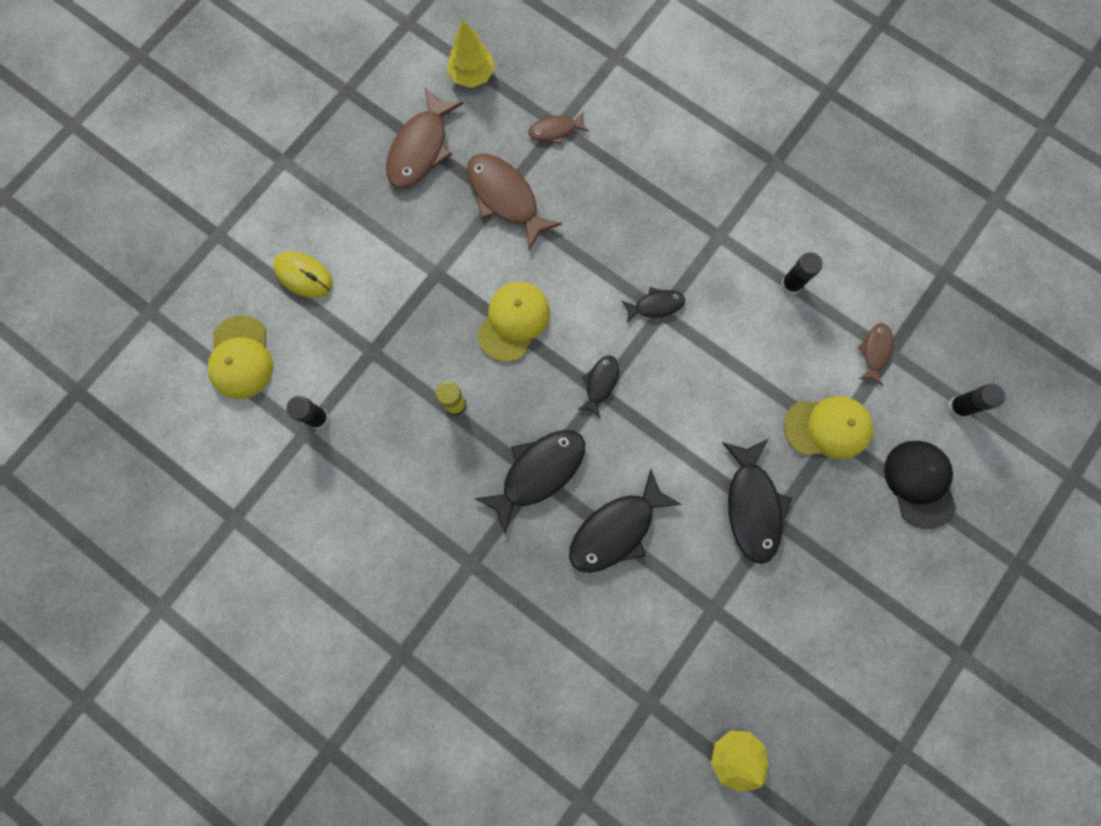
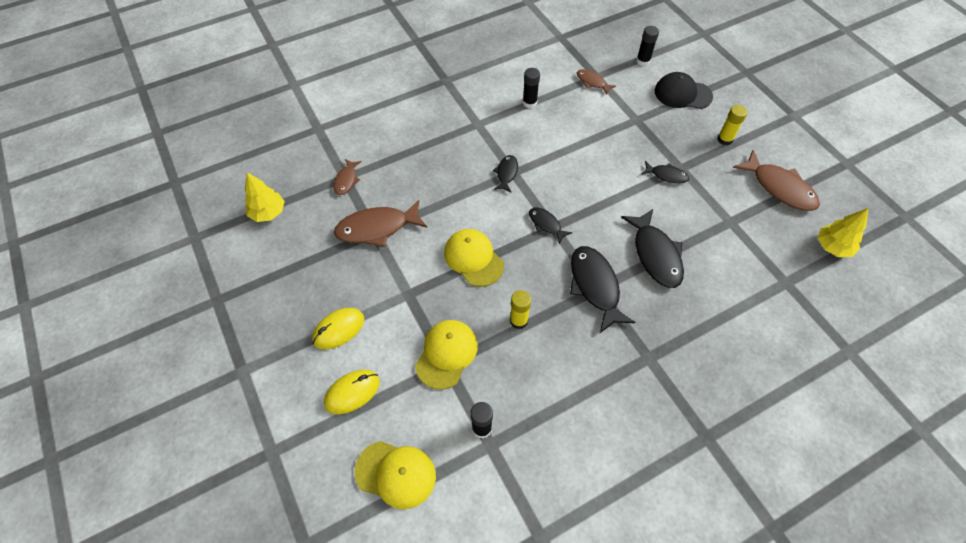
camera: 65 degrees left, 20 degrees down
brown fish [386,88,463,189] -> brown fish moved to [733,150,820,211]
black fish [722,439,792,564] -> black fish [642,161,689,183], size x0.54
yellow cap [784,396,873,460] -> yellow cap moved to [415,320,478,389]
none -> yellow mouse [312,308,364,349]
none -> yellow glue stick [717,105,747,145]

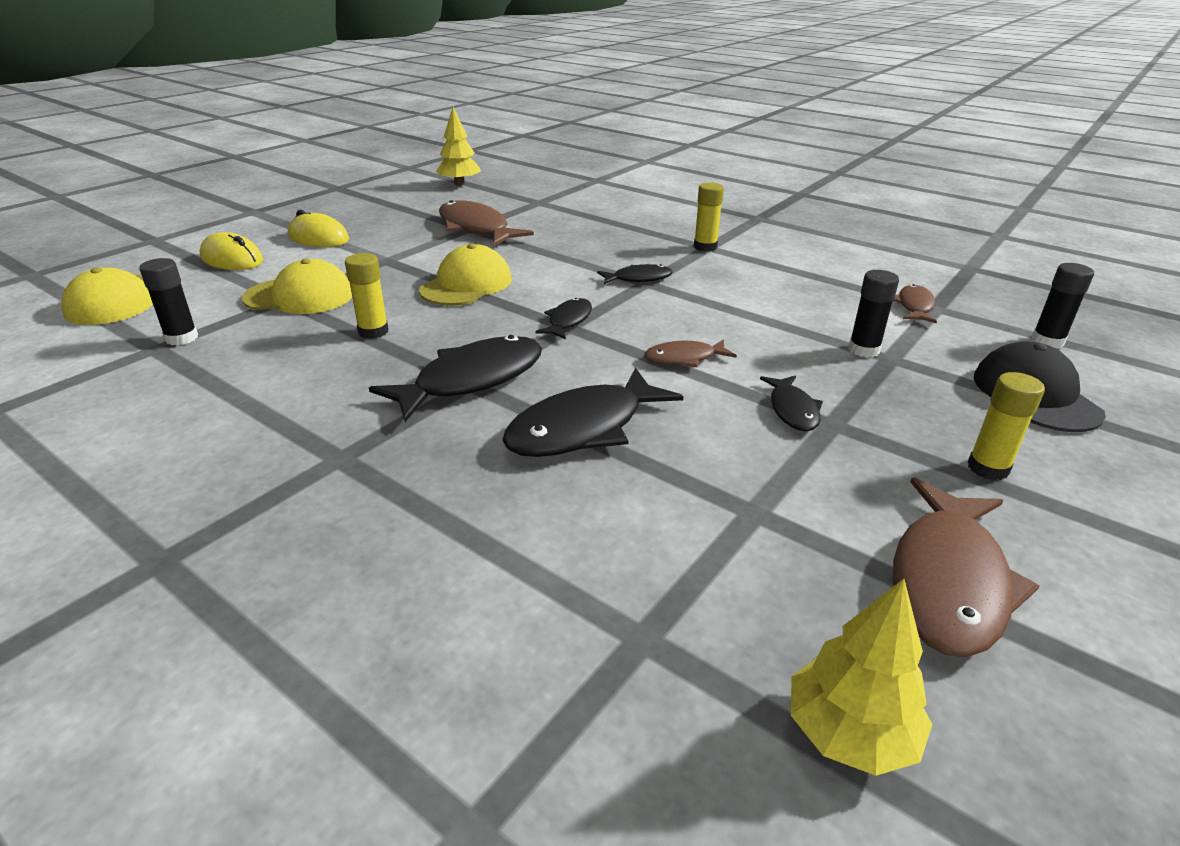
camera: 65 degrees right, 25 degrees down
brown fish [333,159,362,195] -> brown fish moved to [644,339,737,367]
black glue stick [523,68,540,108] -> black glue stick moved to [848,270,899,357]
none -> yellow glue stick [694,182,724,252]

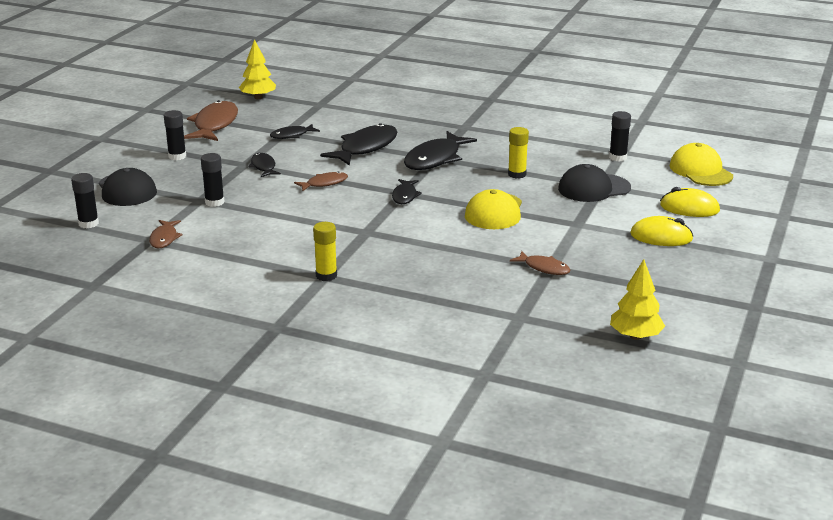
camera: 165 degrees right, 5 degrees down
yellow cap [242,258,352,314] -> black cap [558,164,631,202]
brown fish [439,200,534,246] -> brown fish [510,251,570,275], size x0.54
black fish [597,264,673,284] -> black fish moved to [270,124,320,139]
yellow glue stick [967,372,1045,480] -> black glue stick [164,110,186,160]

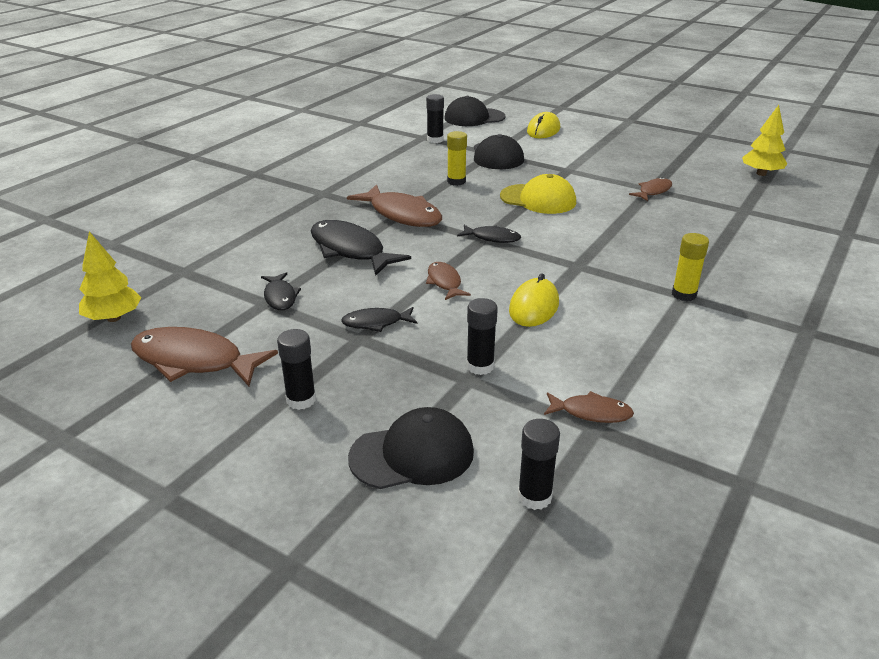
camera: 80 degrees left, 5 degrees up
black fish [404,131,477,170] -> brown fish [347,184,442,227]
yellow mouse [630,216,693,246] -> yellow mouse moved to [509,273,559,327]
yellow cap [670,143,733,186] -> black cap [444,96,506,126]

